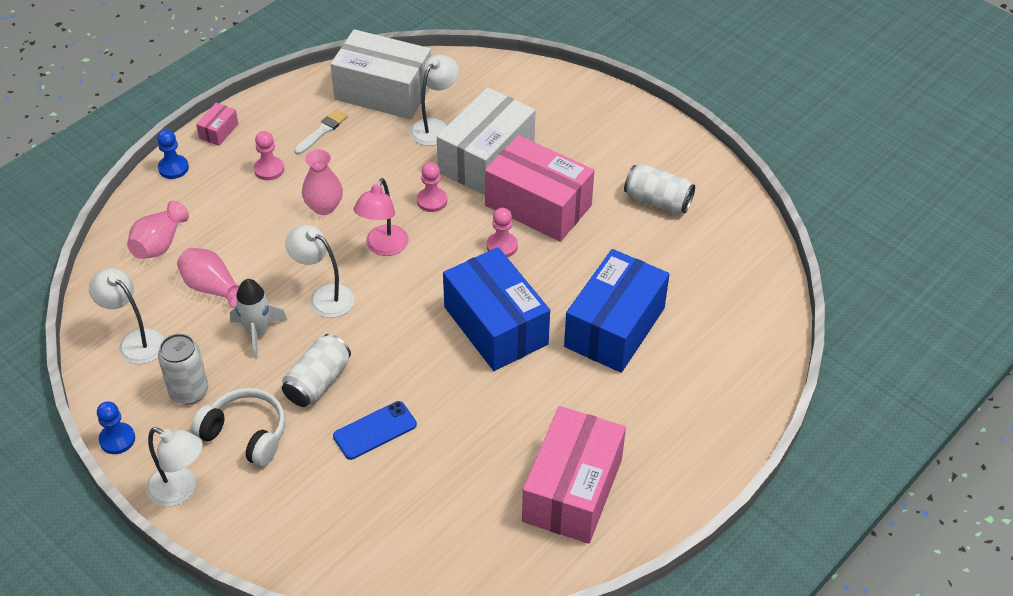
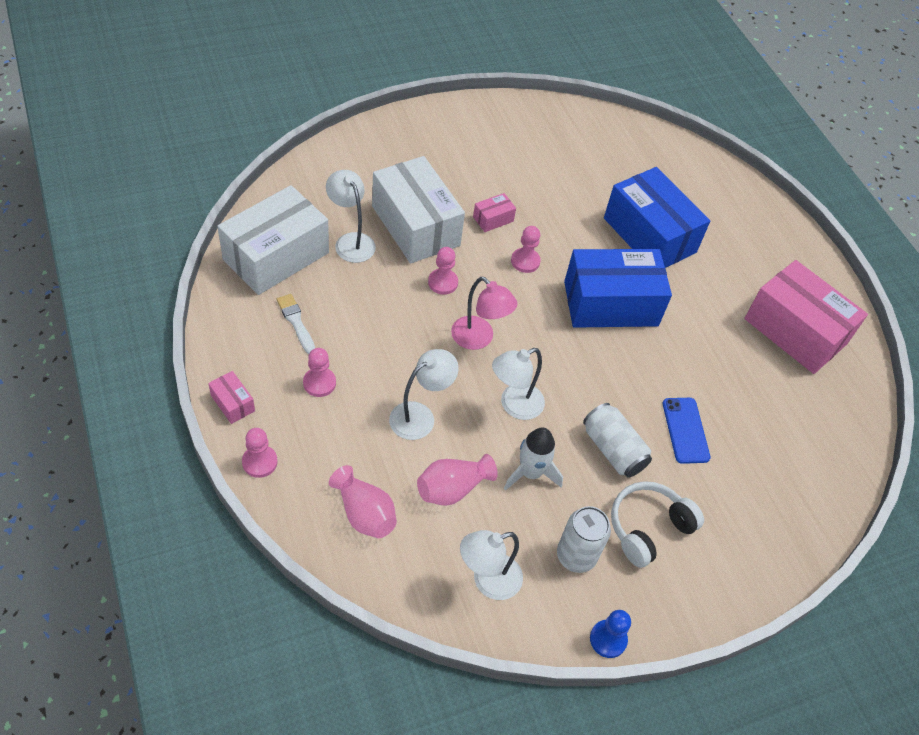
camera: 70 degrees left, 5 degrees up
white lamp [146,427,203,507] -> white lamp moved to [389,349,459,440]
blue pawn [157,130,189,179] -> pink pawn [242,428,277,478]
pink vase [302,149,343,215] -> none
pink box [485,135,594,242] -> pink box [473,193,516,232], size x0.41
white can [624,164,695,214] -> none

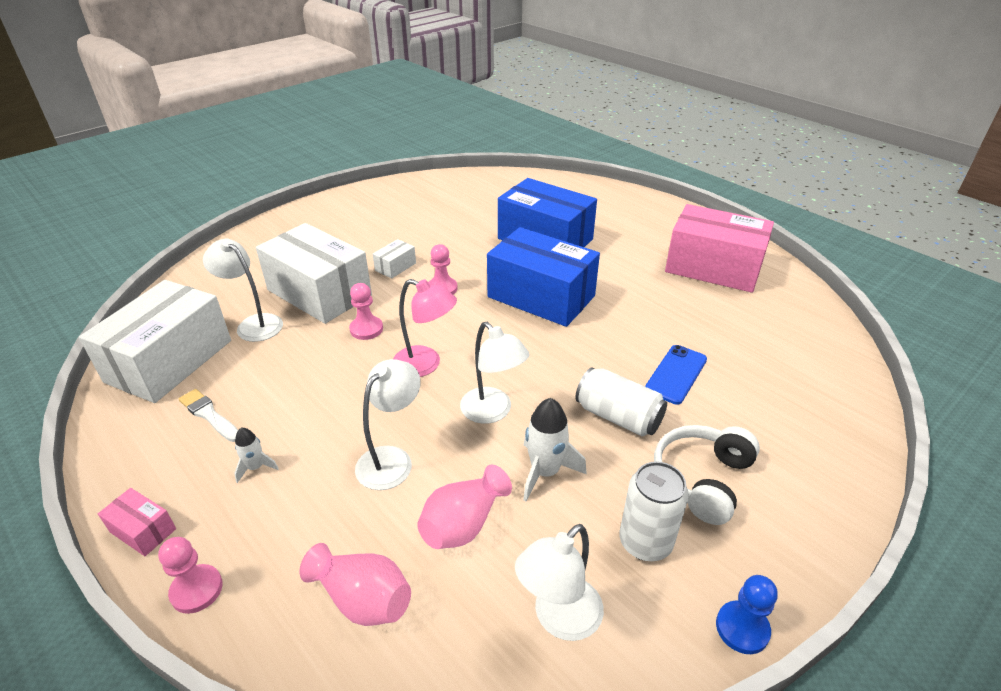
camera: 15 degrees left, 15 degrees down
pink pawn [303,348,336,397] -> white rocket [234,428,279,483]
pink box [473,193,516,232] -> white box [373,239,416,279]
white lamp [492,348,545,420] -> white lamp turned 75 degrees counterclockwise [460,322,530,424]
blue box [564,249,672,328] -> blue box turned 60 degrees clockwise [487,227,600,327]
blue phone [663,398,710,464] -> blue phone turned 60 degrees clockwise [645,345,707,405]

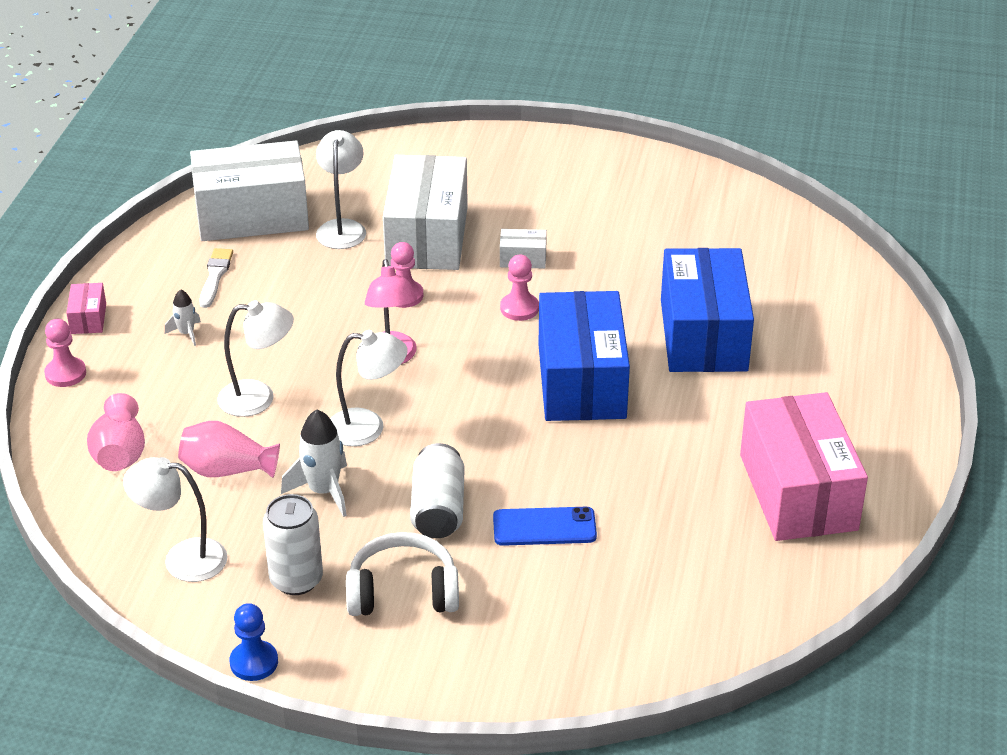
camera: 55 degrees right, 0 degrees up
white lamp [460,322,530,424] -> white lamp turned 105 degrees counterclockwise [330,330,408,446]

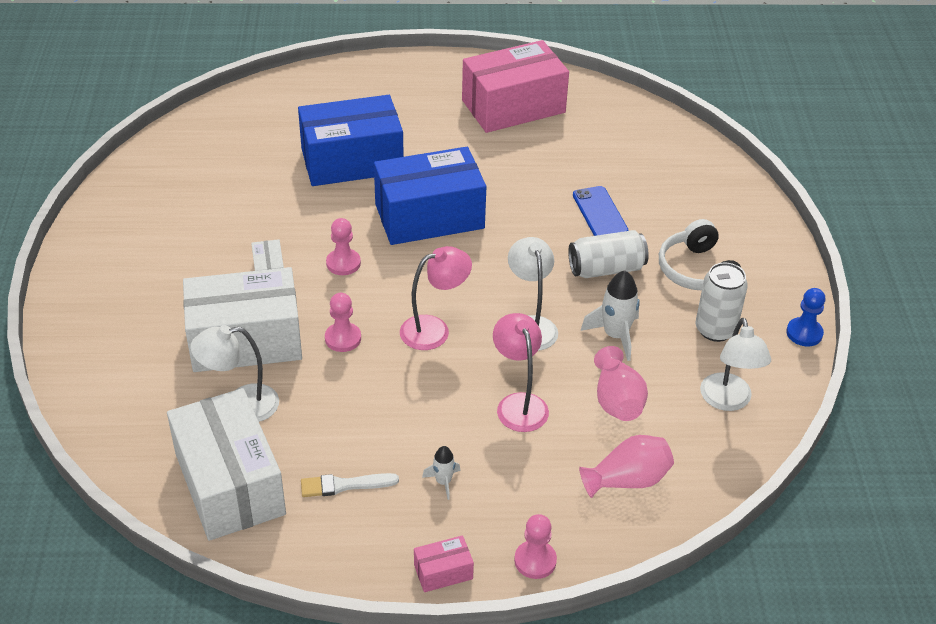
camera: 105 degrees left, 5 degrees up
white lamp [217,300,294,417] -> pink lamp [493,313,549,432]

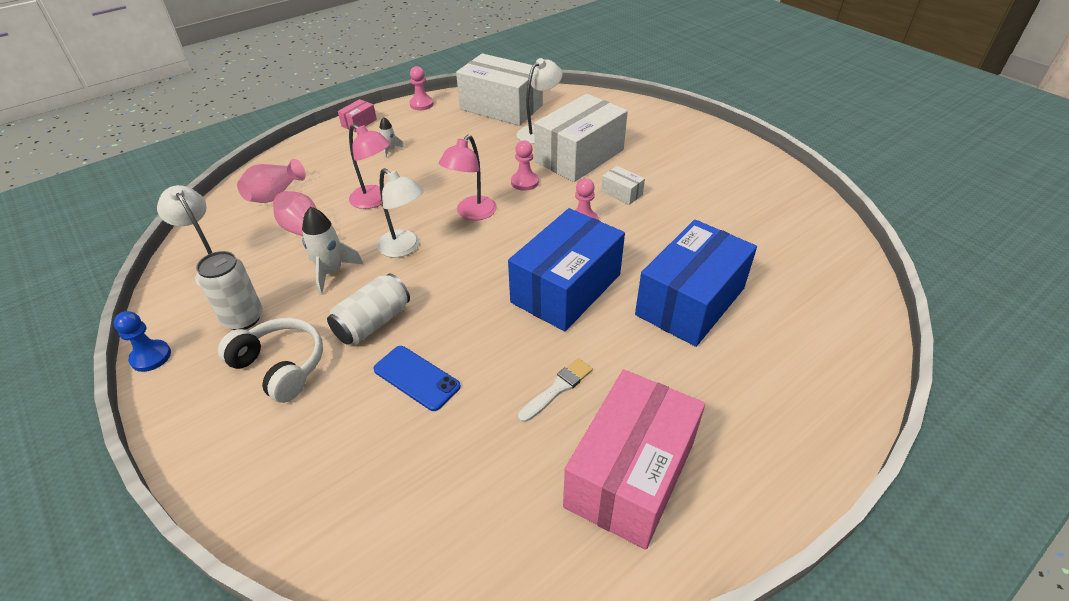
camera: 145 degrees right, 0 degrees up
white brush [301,473,399,497] -> white brush moved to [518,358,593,422]
pink pawn [514,514,557,579] -> pink pawn moved to [409,66,434,110]

